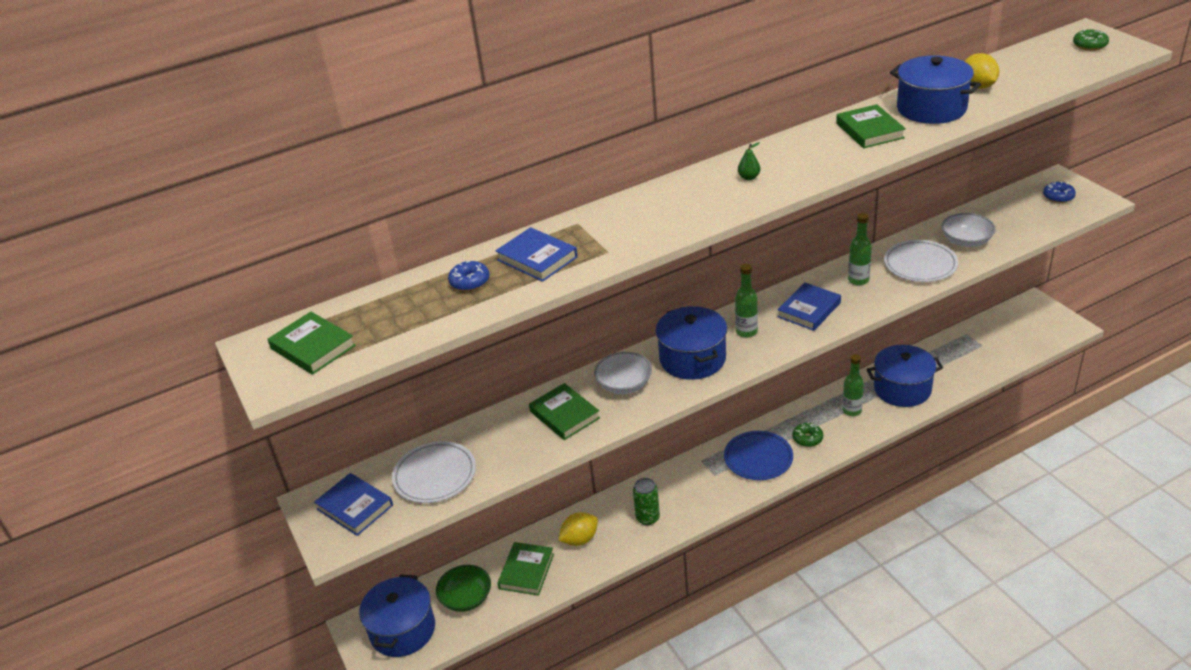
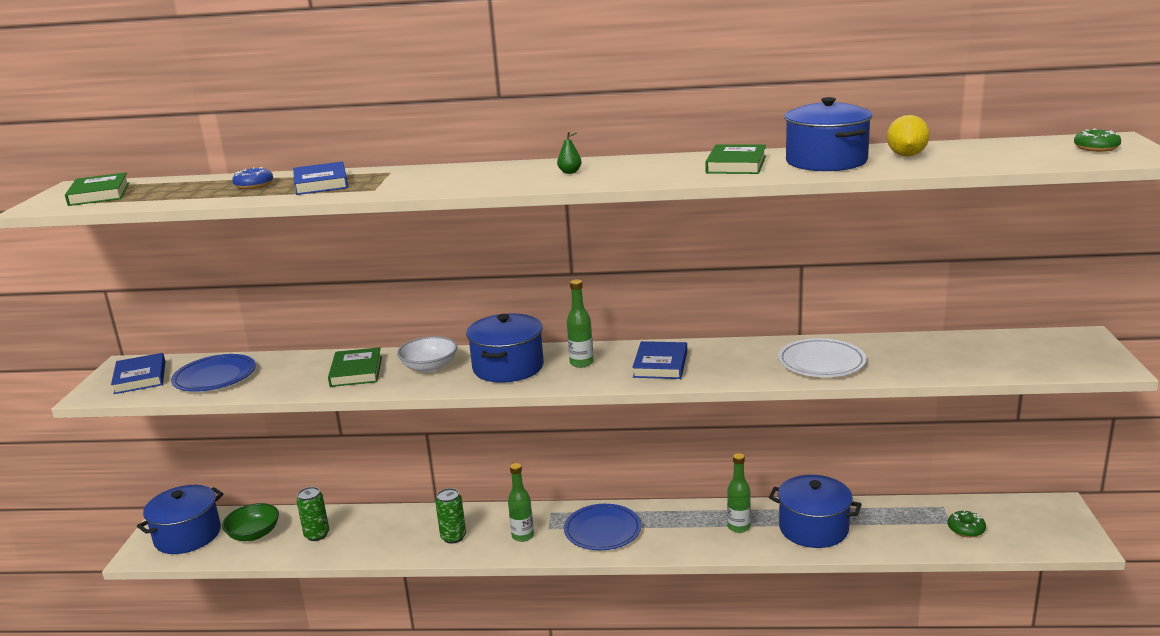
camera: 30 degrees right, 15 degrees down
white plate [392,441,476,503] -> blue plate [171,354,256,392]
green book [498,542,554,596] -> green can [296,487,329,541]
yellow lemon [559,512,598,546] -> none
blue book [777,282,841,331] -> blue book turned 60 degrees counterclockwise [632,341,687,379]
green donut [793,422,823,447] -> green donut moved to [948,510,986,538]
green bottle [848,213,872,285] -> green bottle moved to [508,463,534,542]
white bowl [942,213,996,247] -> none
blue donut [1043,182,1076,203] -> none

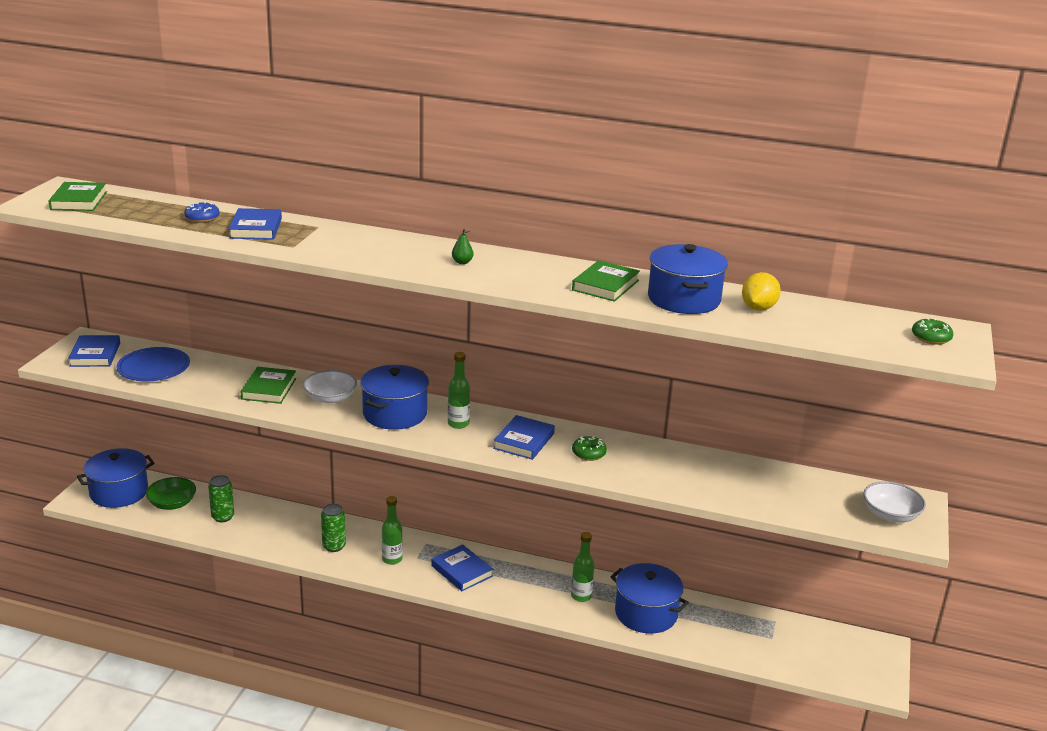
camera: 10 degrees right, 5 degrees up
blue plate [564,504,641,550] -> blue book [432,544,493,591]
white plate [778,338,866,377] -> none
green donut [948,510,986,538] -> green donut moved to [572,436,607,461]
none -> white bowl [863,481,926,522]

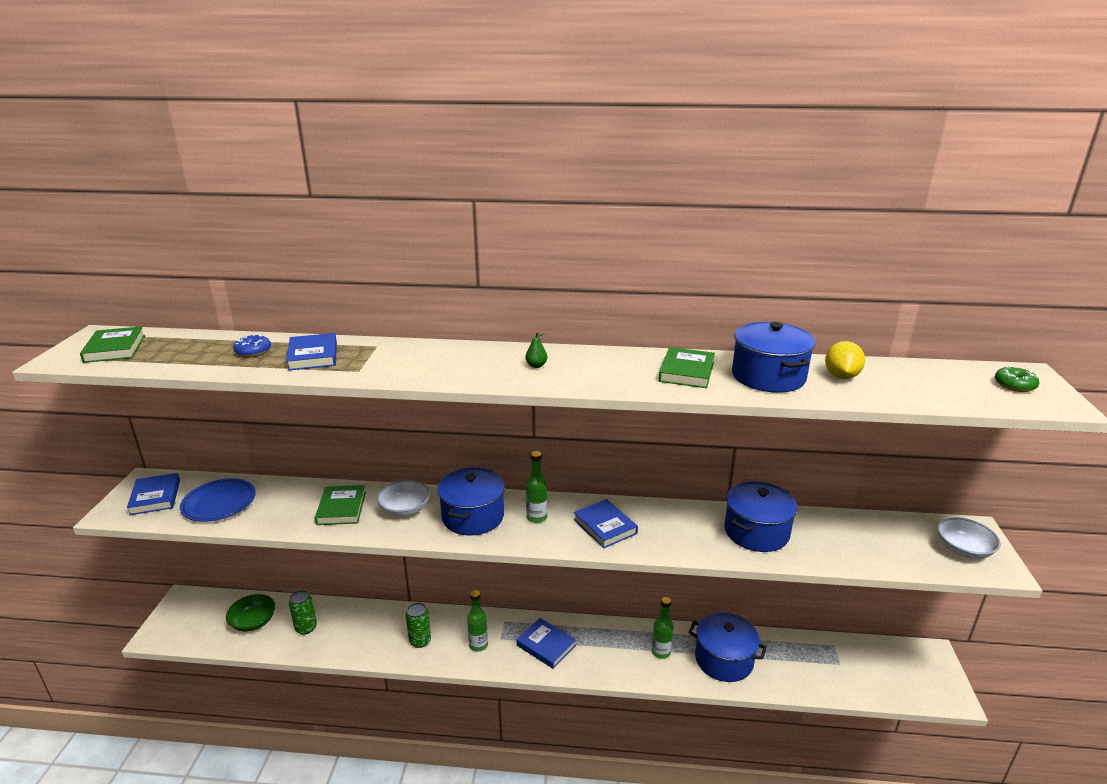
camera: 10 degrees left, 0 degrees up
blue pot [77,448,155,508] -> blue pot moved to [724,481,797,552]
blue book [493,415,555,460] -> blue book turned 45 degrees counterclockwise [574,499,638,548]
green donut [572,436,607,461] -> none

